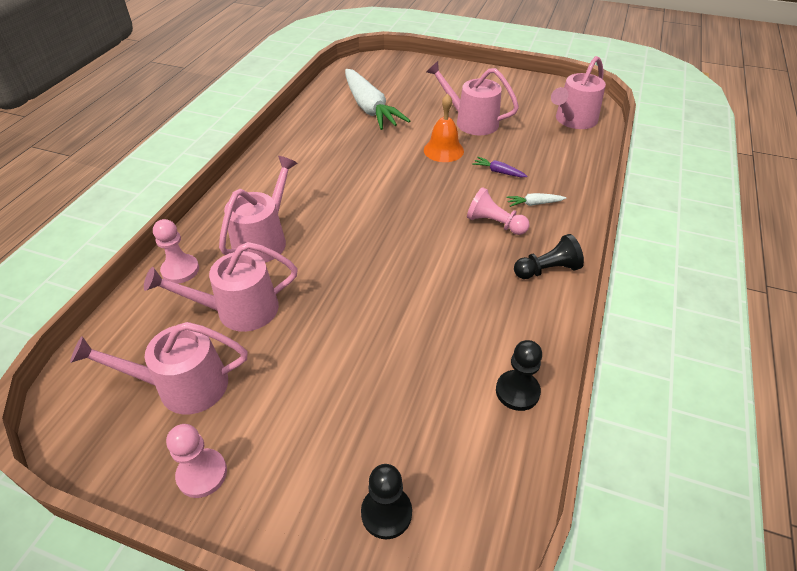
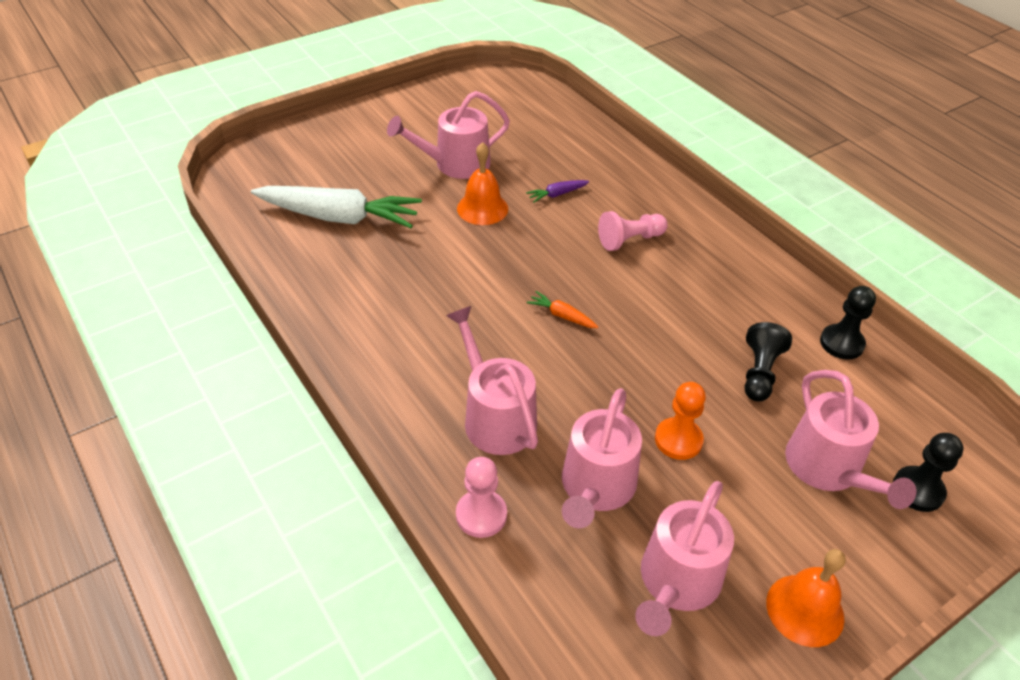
camera: 55 degrees left, 0 degrees up
pink pawn [166,424,227,498] -> orange bell [766,549,846,647]
white carrot [506,193,566,207] -> none
black pawn [514,234,584,279] -> black pawn moved to [744,322,792,402]
pink watering can [551,56,606,129] -> pink watering can moved to [785,370,916,509]
none -> orange carrot [527,291,598,328]
none -> orange pawn [655,382,706,460]

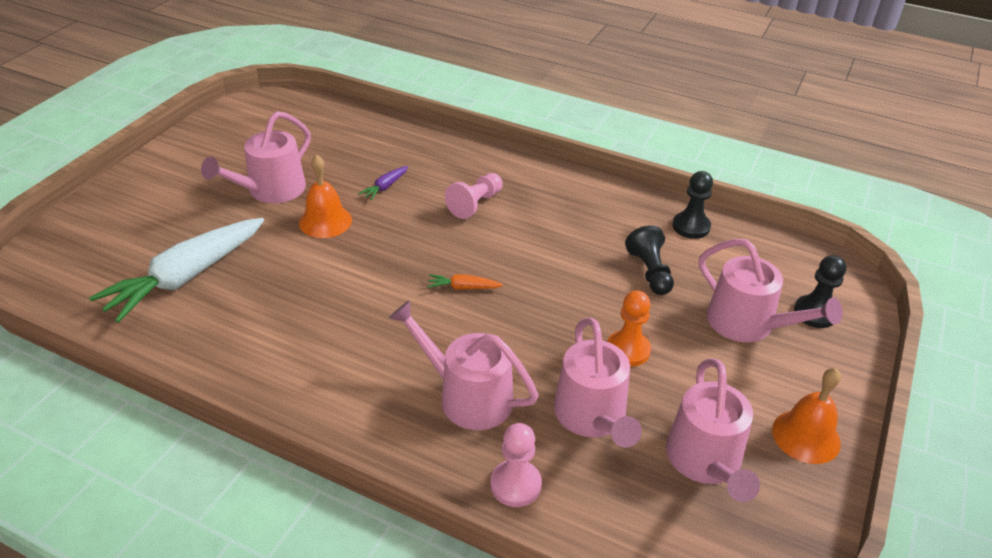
camera: 30 degrees left, 5 degrees down
white carrot [251,186,422,228] -> white carrot turned 150 degrees clockwise [89,218,264,323]

